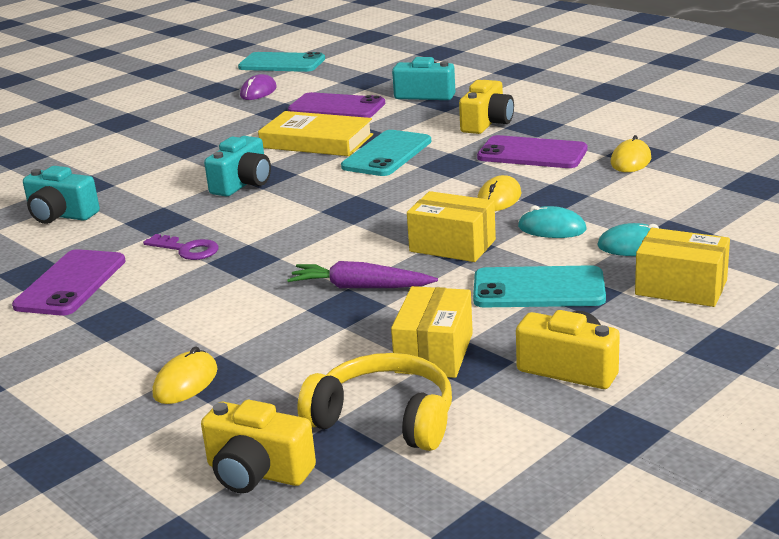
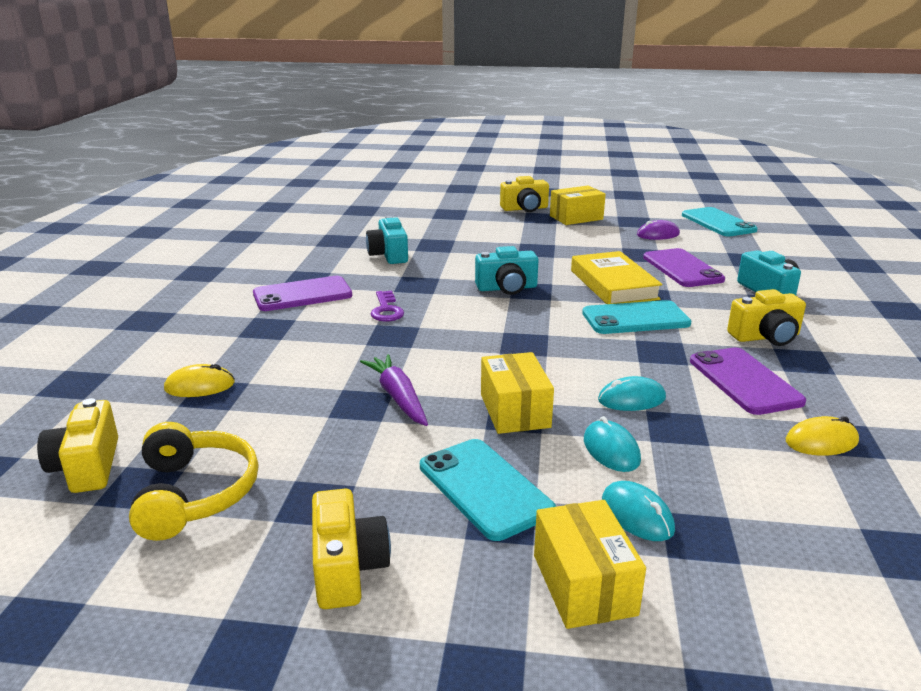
camera: 50 degrees right, 0 degrees up
yellow box [391,286,473,378] -> yellow box moved to [550,186,606,225]
yellow mouse [477,175,521,211] -> turquoise mouse [598,376,666,411]
none -> yellow camera [500,176,549,212]

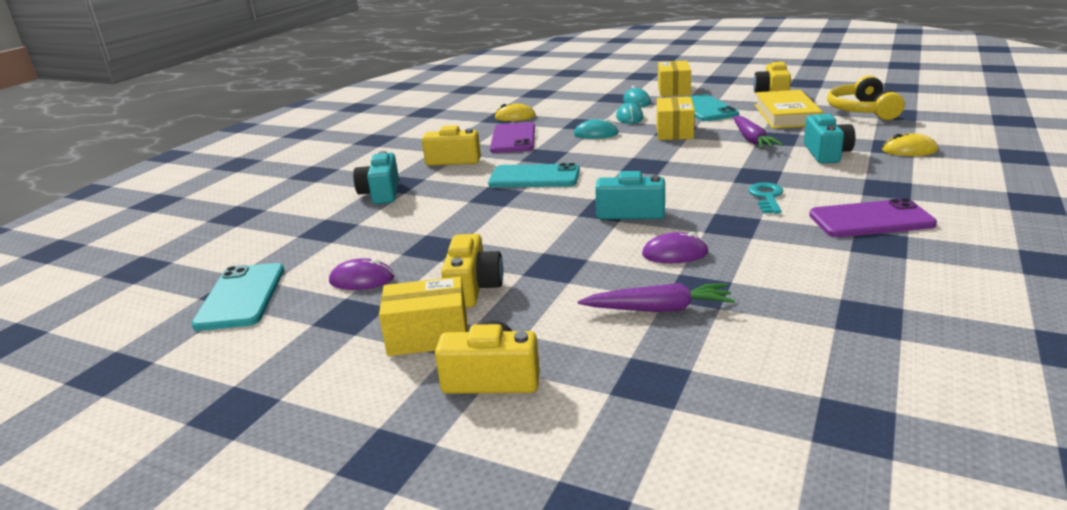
camera: 160 degrees left, 0 degrees up
yellow camera [37,398,118,493] -> yellow camera moved to [441,234,503,307]
turquoise camera [366,216,408,264] -> turquoise camera moved to [804,114,855,164]
purple key [370,291,404,322] -> turquoise key [748,182,783,214]
yellow book [571,251,663,304] -> yellow book moved to [755,90,823,129]
purple phone [643,248,725,287] -> none
none -> purple carrot [578,283,735,312]
none -> purple mouse [642,232,708,263]

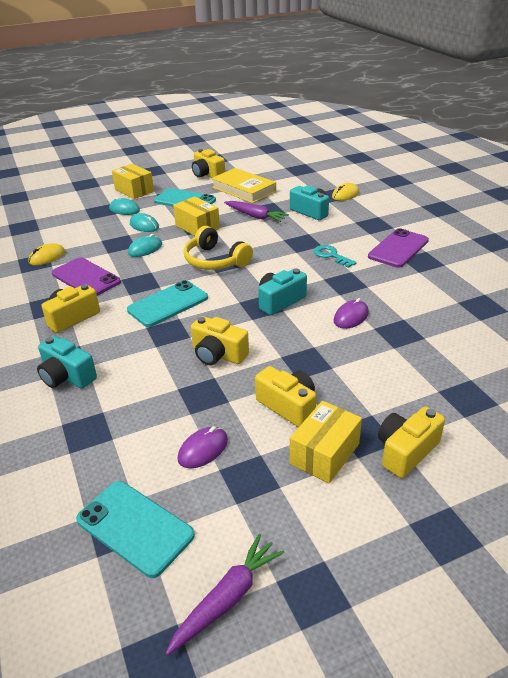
camera: 50 degrees left, 10 degrees up
purple carrot [578,283,735,312] -> purple carrot moved to [166,534,284,655]
yellow headphones [827,76,905,120] -> yellow headphones moved to [184,226,253,270]
none -> yellow camera [191,316,249,365]

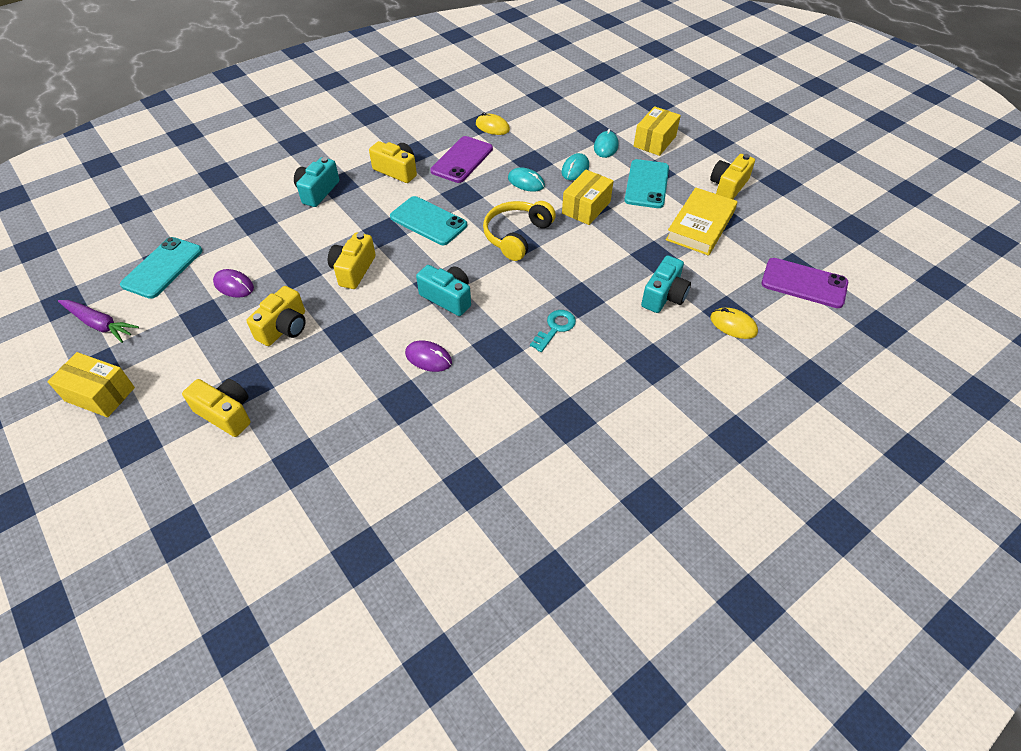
camera: 75 degrees right, 15 degrees up
purple carrot [224,201,289,222] -> none
yellow box [290,401,362,484] -> yellow box moved to [47,352,135,418]
purple phone [368,228,429,268] -> purple phone moved to [761,258,848,308]

